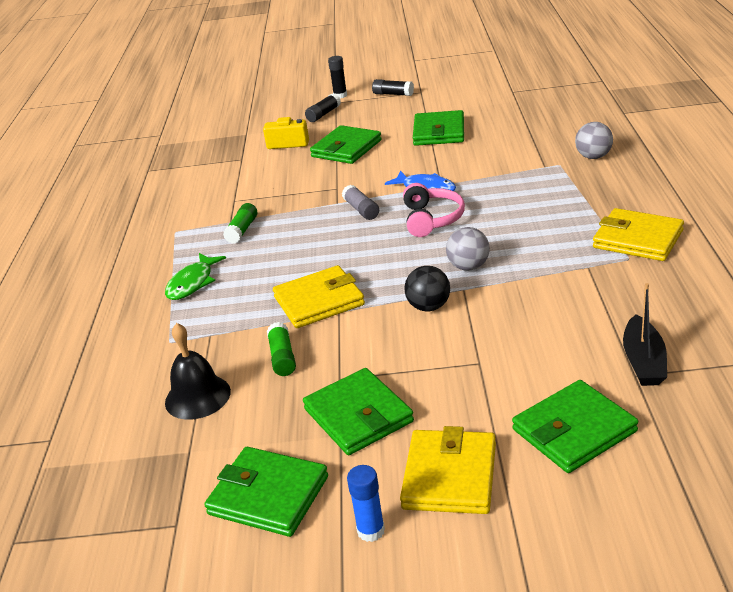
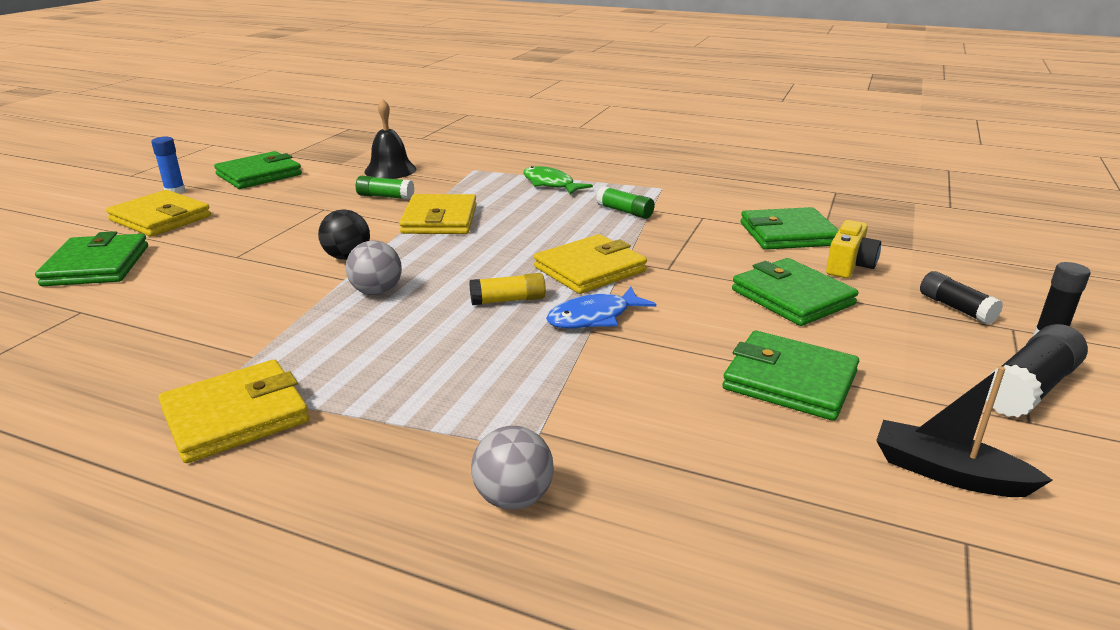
camera: 110 degrees right, 5 degrees down
green wallet [303,368,414,455] -> green wallet moved to [740,207,839,250]
grey glue stick [342,185,379,220] -> yellow wallet [534,234,647,294]
black glue stick [372,79,414,96] -> black glue stick [986,324,1088,417], size x1.53
pink headphones [403,183,465,237] -> yellow glue stick [469,273,546,305]
black boat [623,283,667,386] -> black boat moved to [876,366,1053,497]

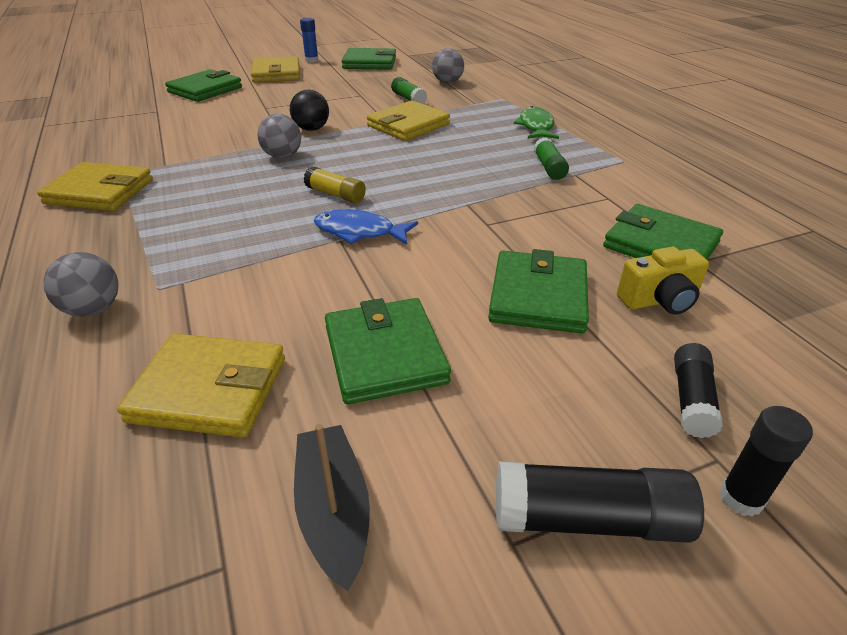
camera: 45 degrees right, 10 degrees up
black bell [364,99,416,179] -> grey ball [432,48,464,83]
yellow wallet [534,234,647,294] -> yellow wallet moved to [117,334,285,438]

